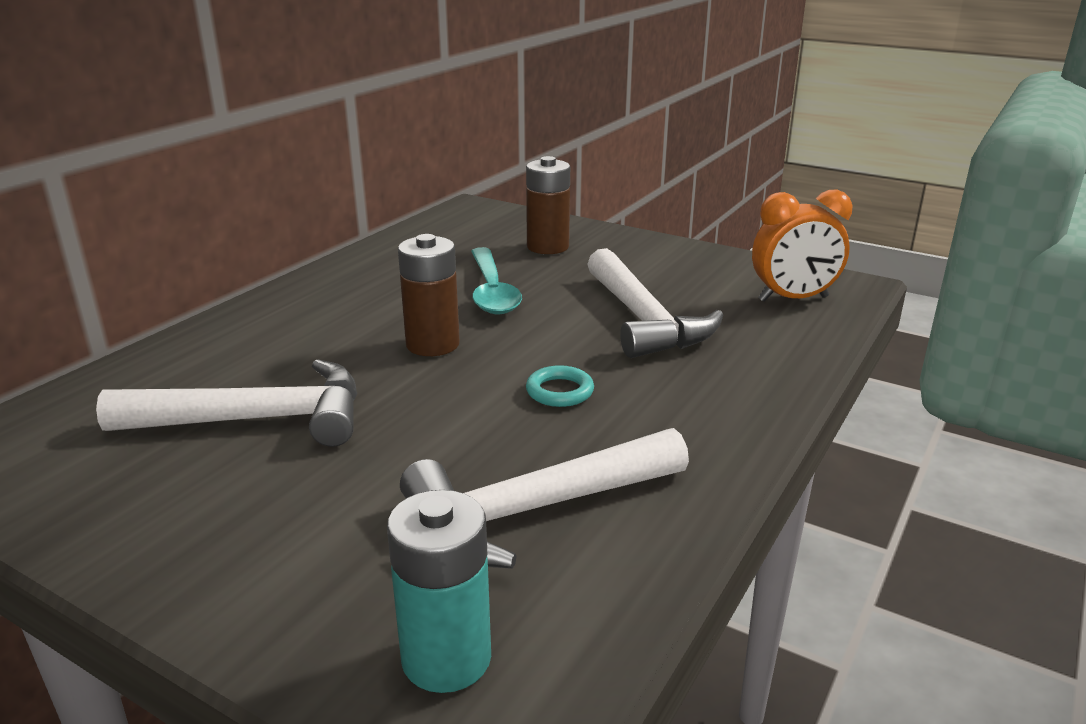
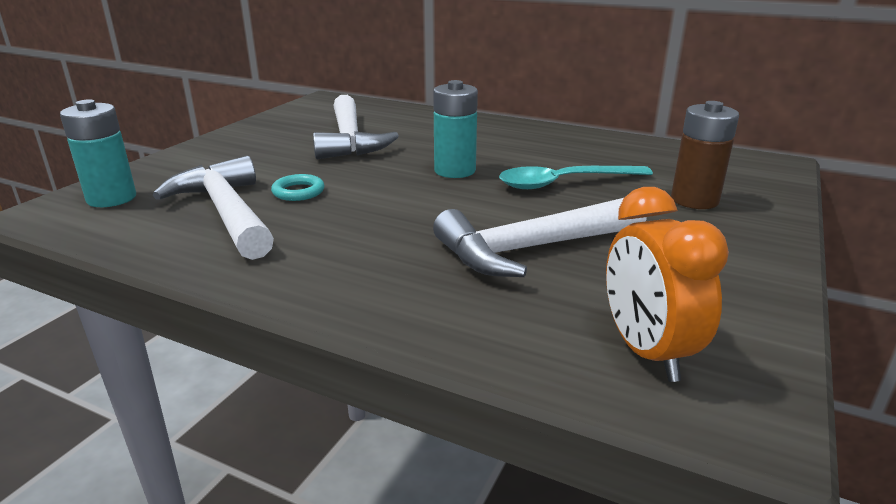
camera: 85 degrees right, 0 degrees up
brown battery [398,234,460,356] -> turquoise battery [433,80,478,178]
turquoise ring [526,365,594,407] -> turquoise ring moved to [271,174,324,201]

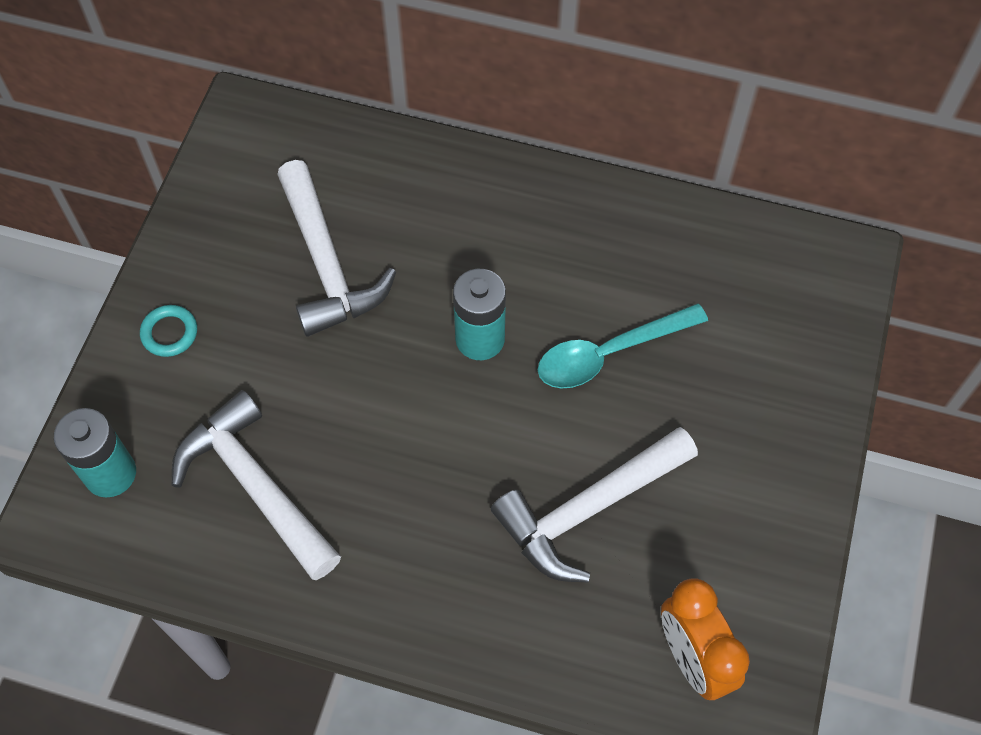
camera: 10 degrees left, 35 degrees up
turquoise ring [271,174,324,201] -> turquoise ring moved to [140,305,197,357]
brown battery [671,101,739,209] -> none

